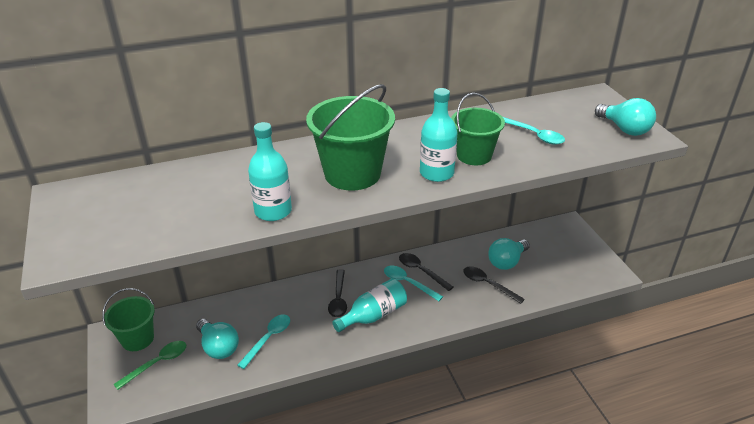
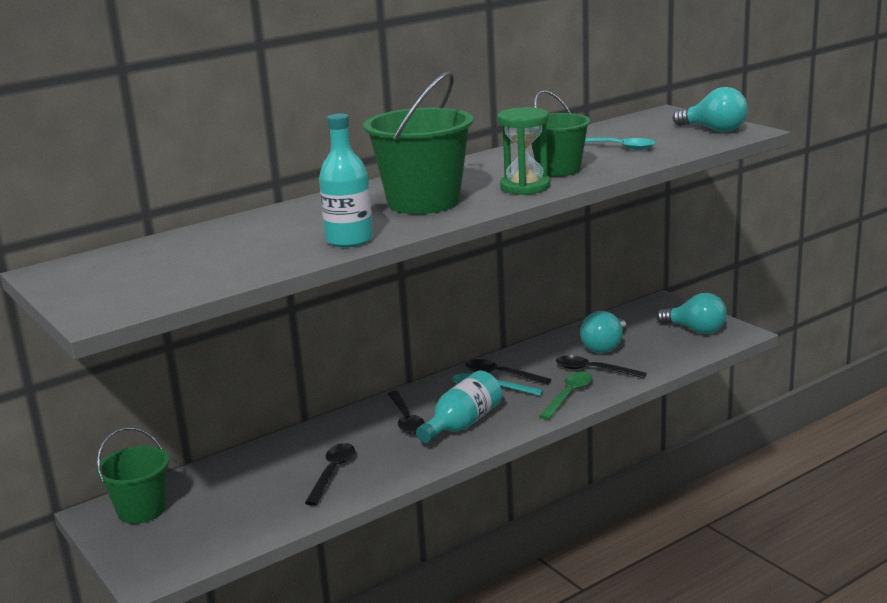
camera: 15 degrees left, 15 degrees down
green spoon [113,341,186,390] -> green spoon moved to [539,372,592,420]
turquoise light bulb [196,319,239,359] -> turquoise light bulb moved to [657,293,727,334]
turquoise spoon [237,314,290,369] -> black spoon [305,443,355,506]
turquoise bottle [420,88,457,182] -> green hourglass [497,107,550,195]

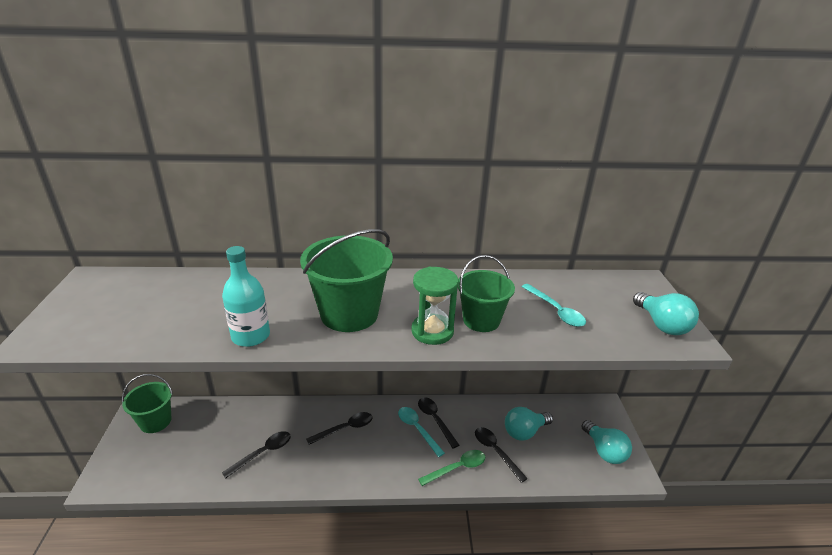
camera: 30 degrees right, 10 degrees up
black spoon [388,391,425,434] -> black spoon turned 135 degrees counterclockwise [306,412,373,445]
turquoise bottle [416,371,502,443] -> none

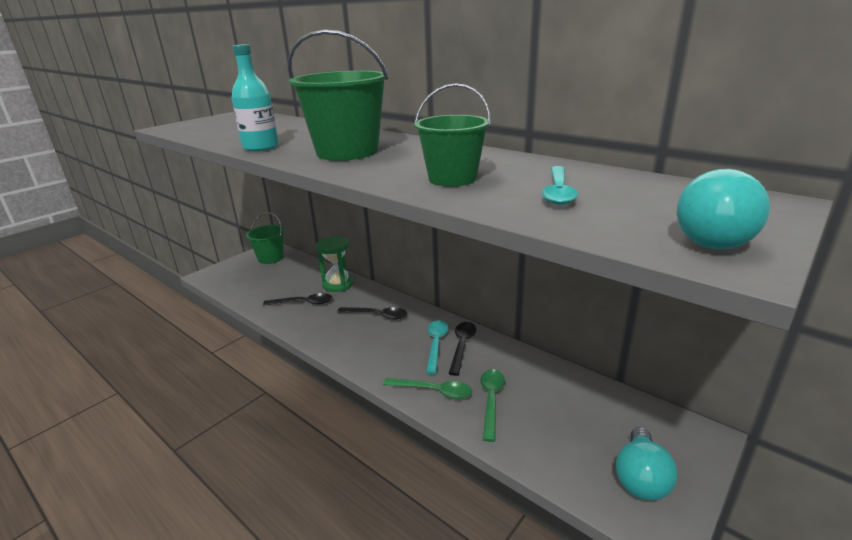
camera: 45 degrees right, 5 degrees down
green hourglass [411,267,459,345] -> green hourglass moved to [316,236,354,292]
black spoon [475,427,528,483] -> green spoon [480,369,505,442]
turquoise light bulb [505,407,553,441] -> none

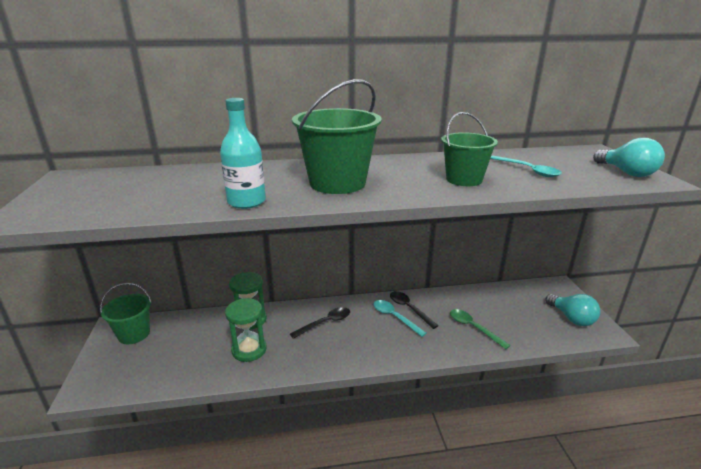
camera: 50 degrees left, 0 degrees up
black spoon [263,293,332,306] -> green hourglass [225,298,267,362]
green spoon [383,378,472,399] -> none

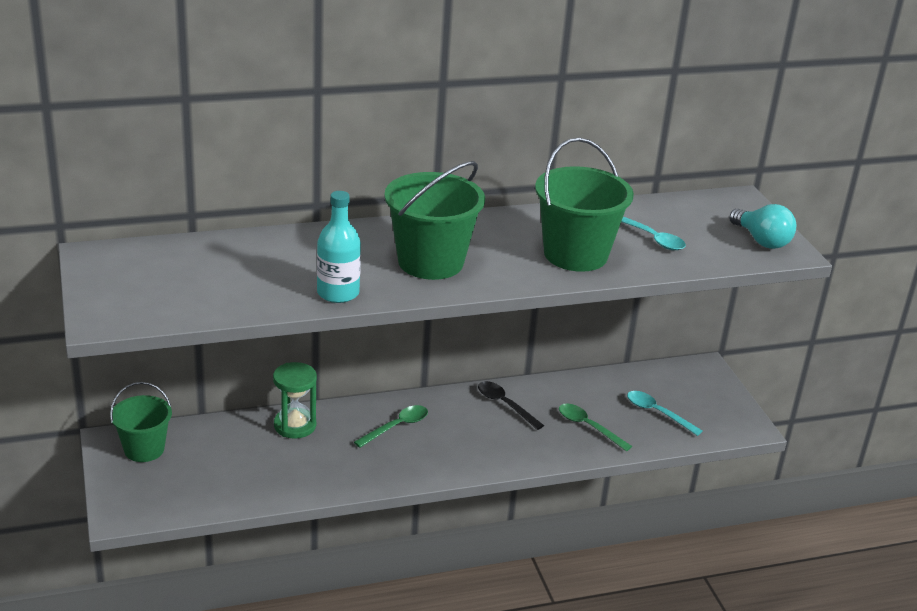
camera: 10 degrees left, 5 degrees up
green hourglass [225,298,267,362] -> none
black spoon [290,307,350,339] -> green spoon [354,405,428,448]
turquoise spoon [373,300,427,337] -> turquoise spoon moved to [627,391,702,436]
green bucket [441,112,498,186] -> green bucket [535,137,634,272], size x1.56
turquoise light bulb [545,294,600,326] -> none

